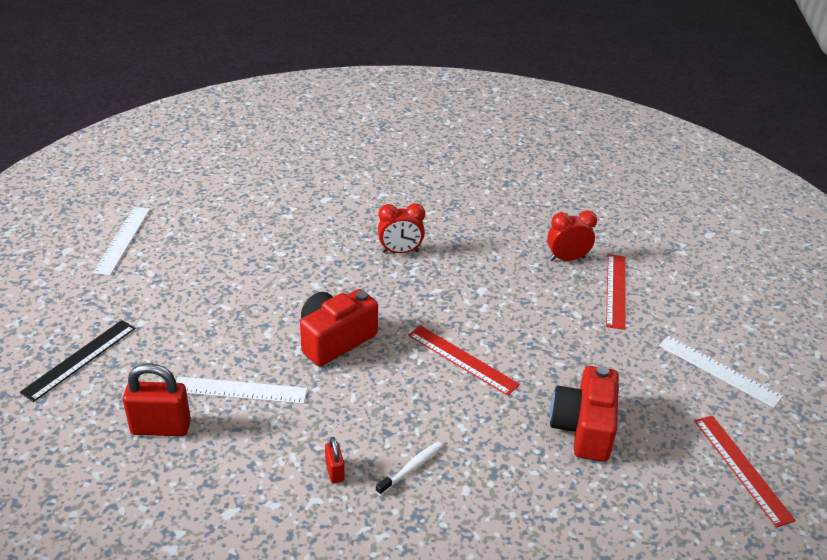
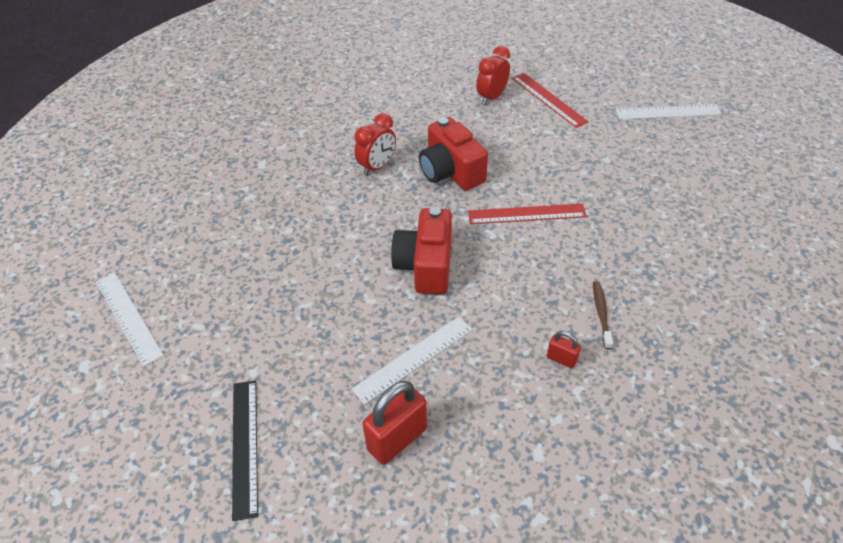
camera: 40 degrees left, 10 degrees up
white toothbrush [376,442,442,495] -> brown toothbrush [593,281,613,349]
red camera [550,366,619,462] -> red camera moved to [419,117,488,191]
red ruler [695,416,796,527] -> none

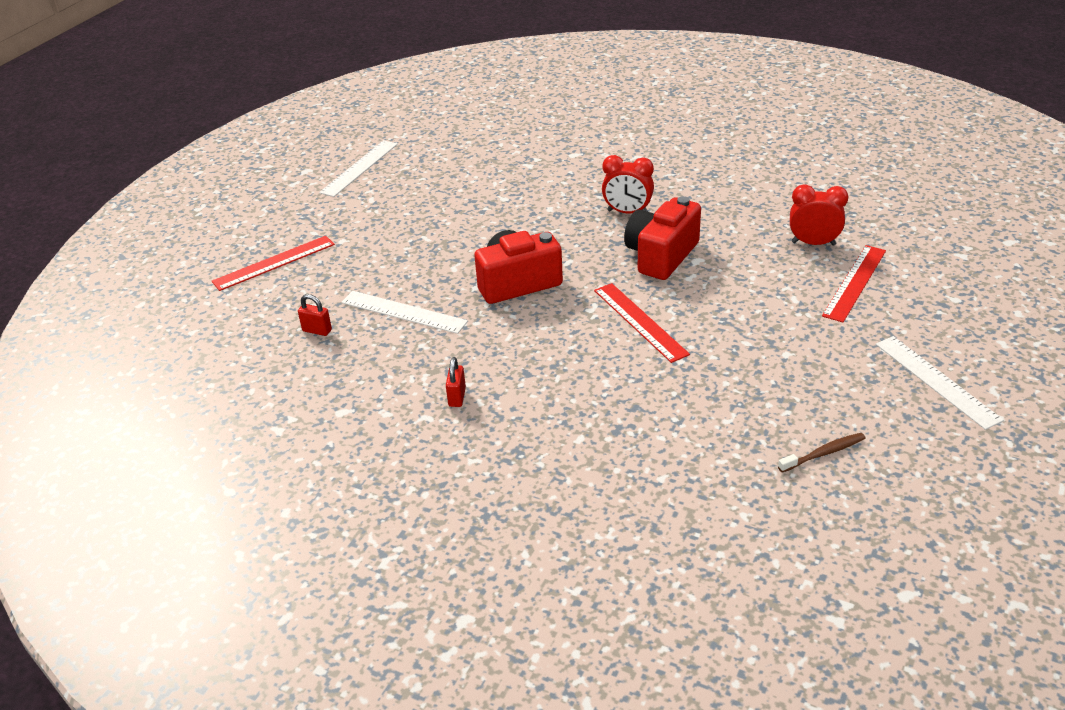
camera: 65 degrees right, 10 degrees down
black ruler [232,380,258,521] -> red ruler [212,236,335,291]
red padlock [363,381,427,465] -> red padlock [298,294,332,336], size x0.51
brown toothbrush [593,281,613,349] -> brown toothbrush moved to [778,433,865,473]

